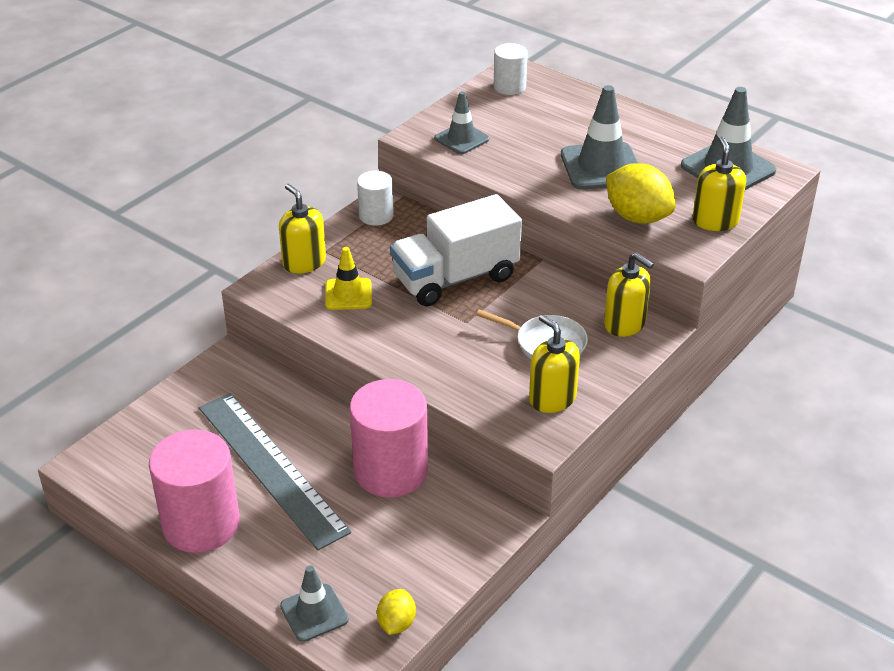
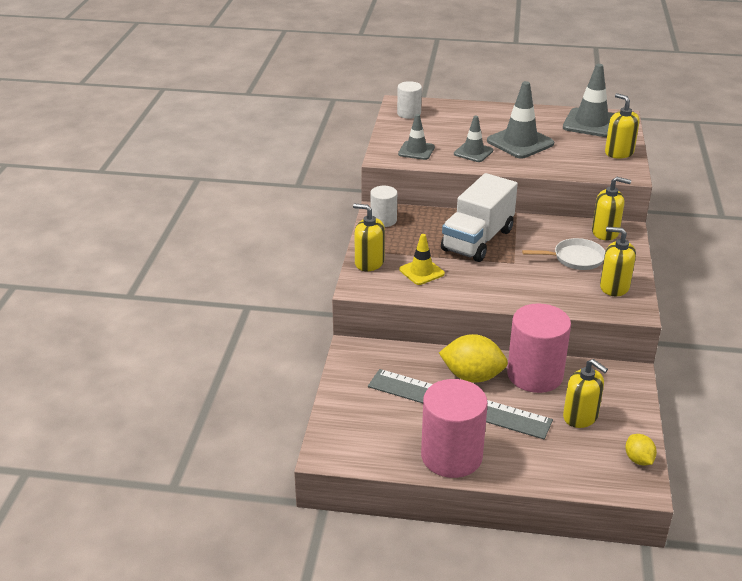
camera: 30 degrees left, 5 degrees down
grey traffic cone [280,565,349,642] -> grey traffic cone moved to [454,116,493,162]
yellow lemon [606,163,675,224] -> yellow lemon moved to [439,334,508,383]
none -> yellow soap dispenser [563,359,608,428]

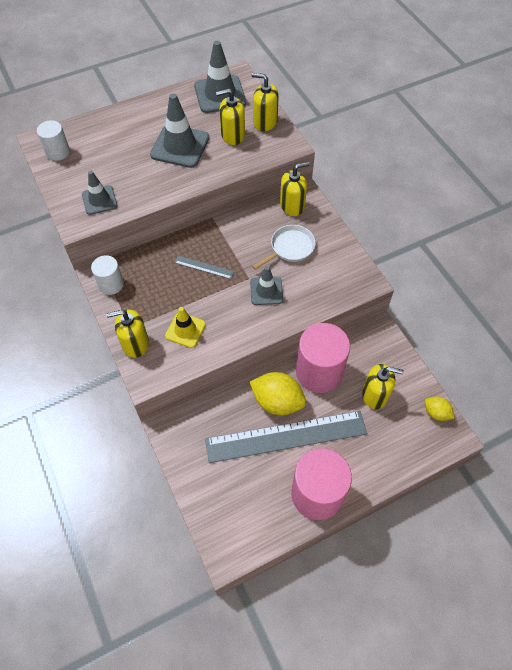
camera: 35 degrees left, 25 degrees up
yellow lemon [439,334,508,383] -> yellow lemon turned 45 degrees clockwise [250,372,306,415]
white truck [441,173,518,262] -> grey ruler [175,255,234,279]
grey traffic cone [454,116,493,162] -> grey traffic cone moved to [250,266,283,305]
yellow soap dispenser [600,227,636,296] -> yellow soap dispenser moved to [216,89,245,145]

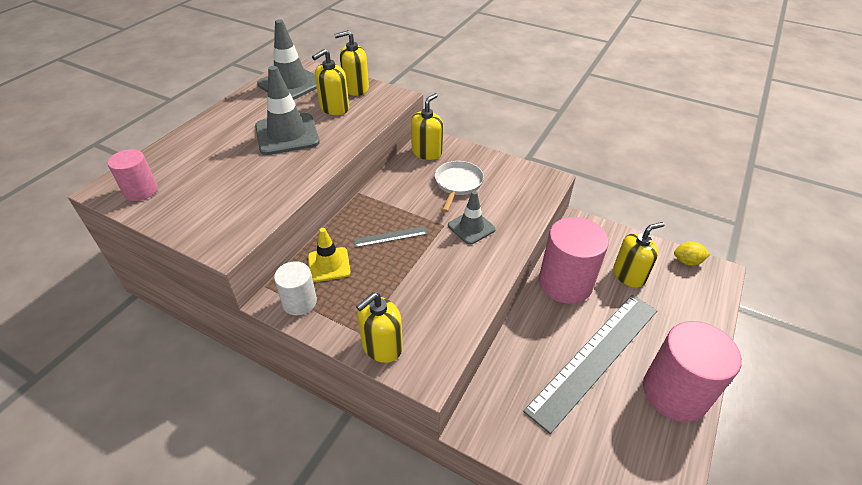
camera: 35 degrees left, 15 degrees down
white cylinder [37,120,70,161] -> pink cylinder [107,149,158,201]
grey traffic cone [82,171,117,215] -> none
yellow traffic cone [165,307,206,348] -> yellow traffic cone moved to [308,228,351,282]
yellow lemon [250,372,306,415] -> none

